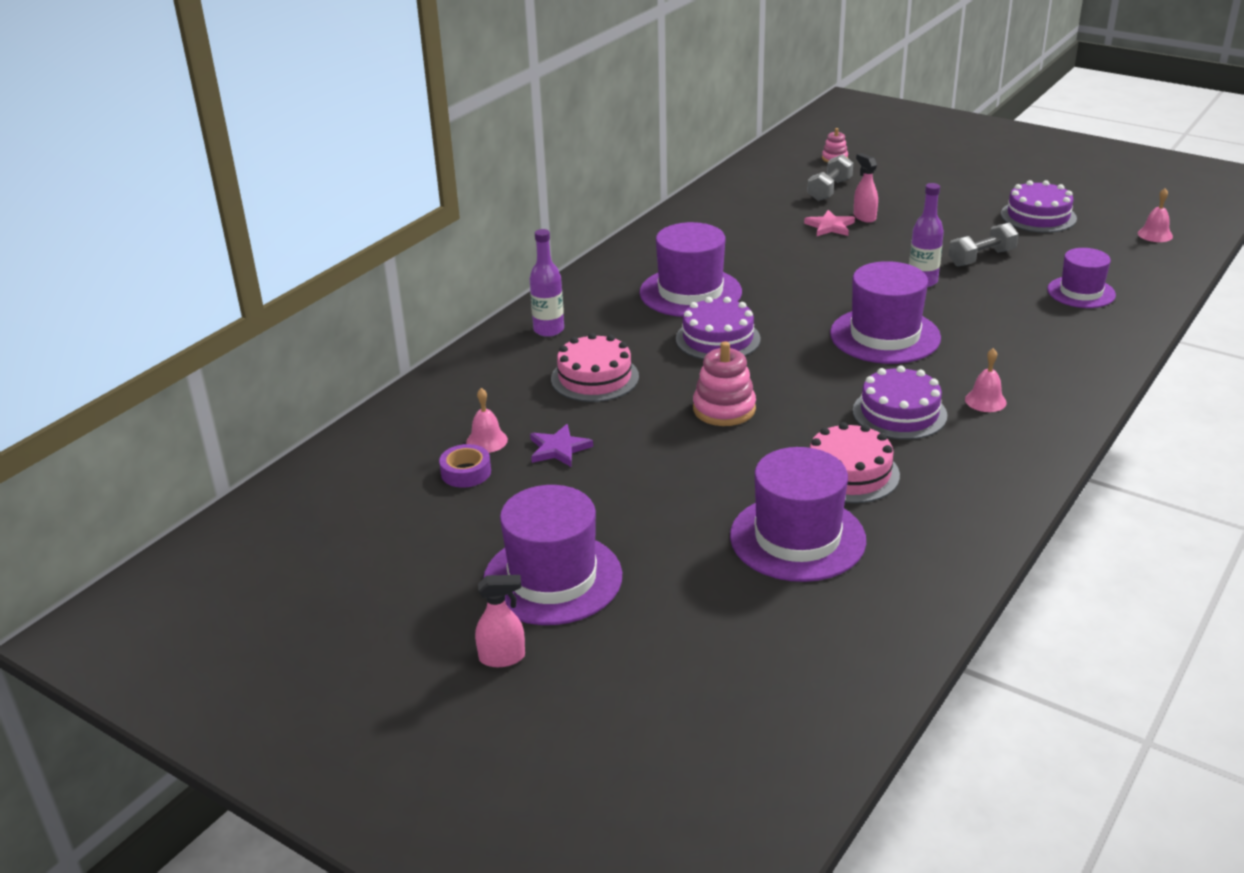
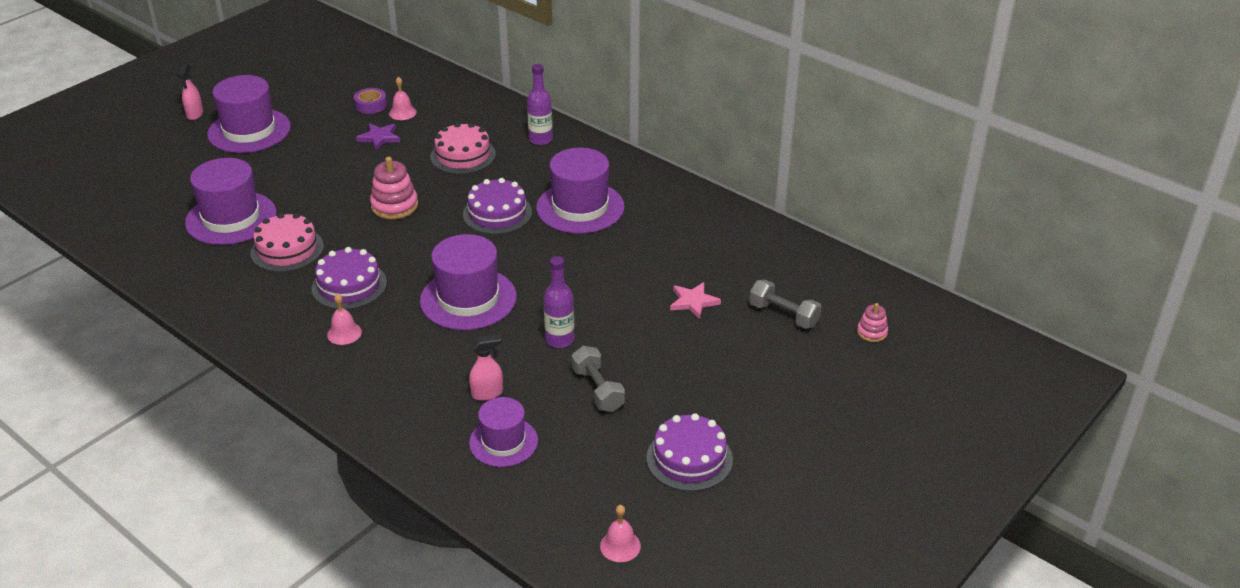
camera: 95 degrees right, 5 degrees up
pink spray bottle [854,153,878,223] -> pink spray bottle moved to [469,334,503,401]

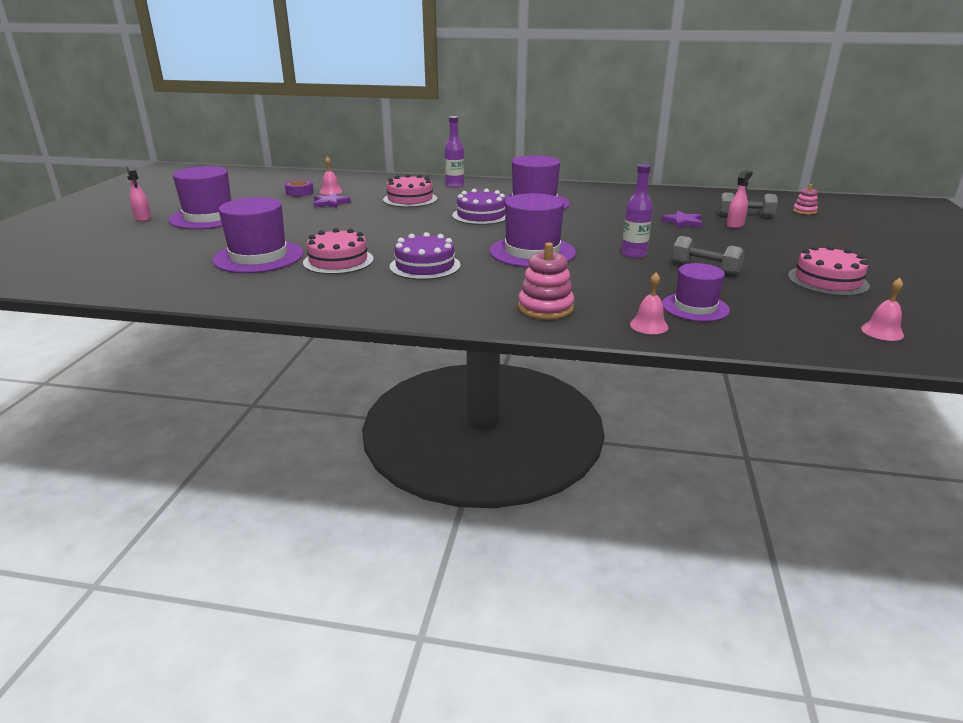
camera: 30 degrees left, 10 degrees down
pink bell [327,293,362,345] -> pink bell moved to [630,273,668,334]
pink stacking toy [370,157,418,219] -> pink stacking toy moved to [518,242,574,320]
pink spray bottle [469,334,503,401] -> pink spray bottle moved to [726,170,753,228]
purple cake [646,413,733,491] -> pink cake [788,245,870,296]
pink star [670,282,721,319] -> purple star [661,211,703,228]

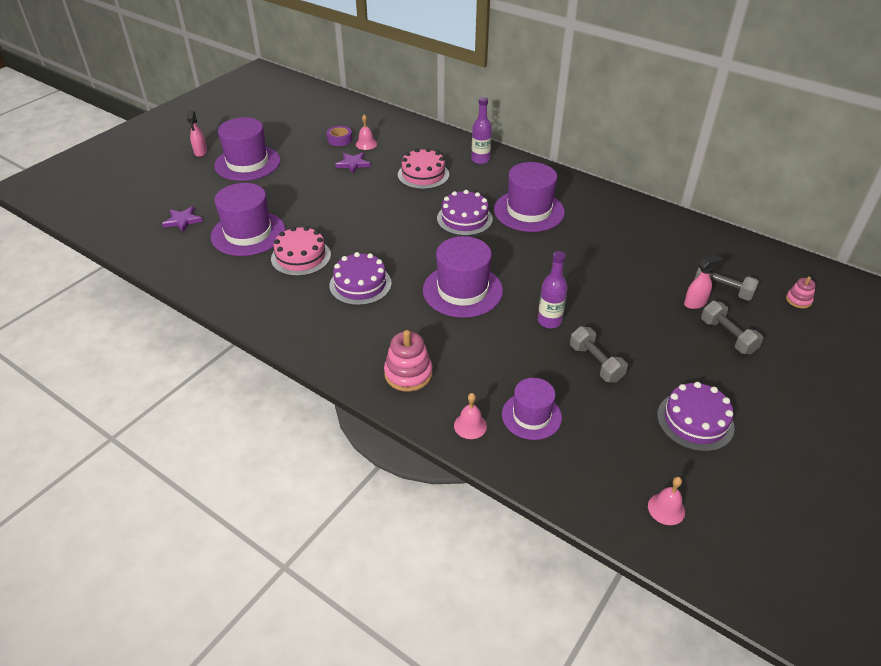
camera: 25 degrees right, 15 degrees up
purple star [661,211,703,228] -> purple star moved to [162,206,203,232]
pink cake [788,245,870,296] -> purple cake [657,382,734,452]
none -> grey dumbbell [701,301,763,354]

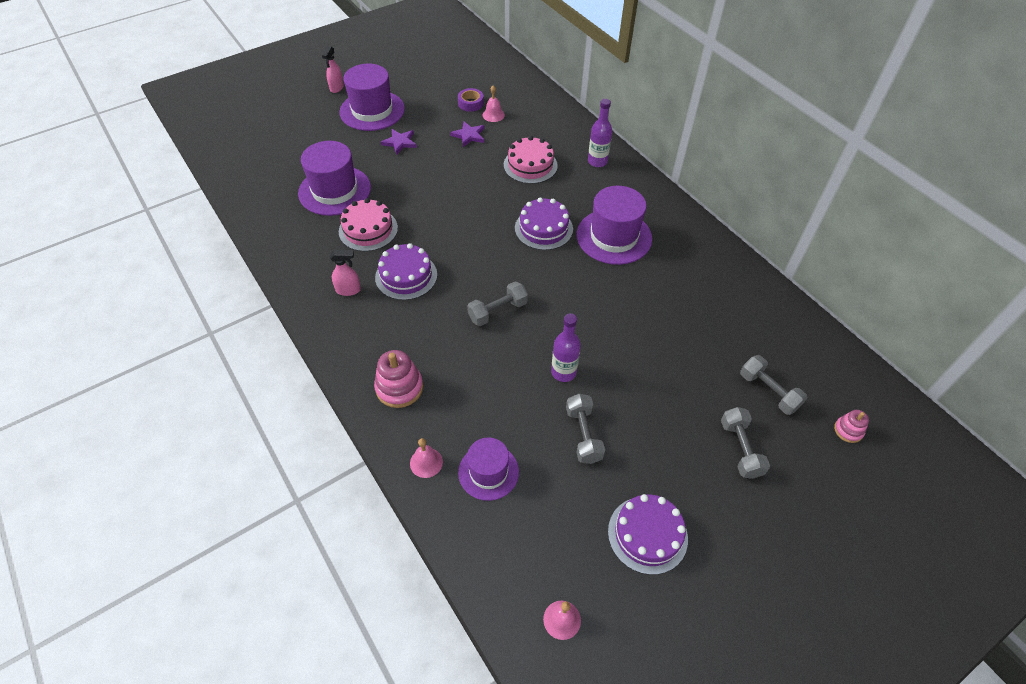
camera: 20 degrees right, 10 degrees up
purple star [162,206,203,232] -> purple star moved to [381,129,417,155]
purple hat [423,236,503,318] -> grey dumbbell [467,282,528,326]
pink spray bottle [684,255,723,309] -> pink spray bottle moved to [330,250,361,296]

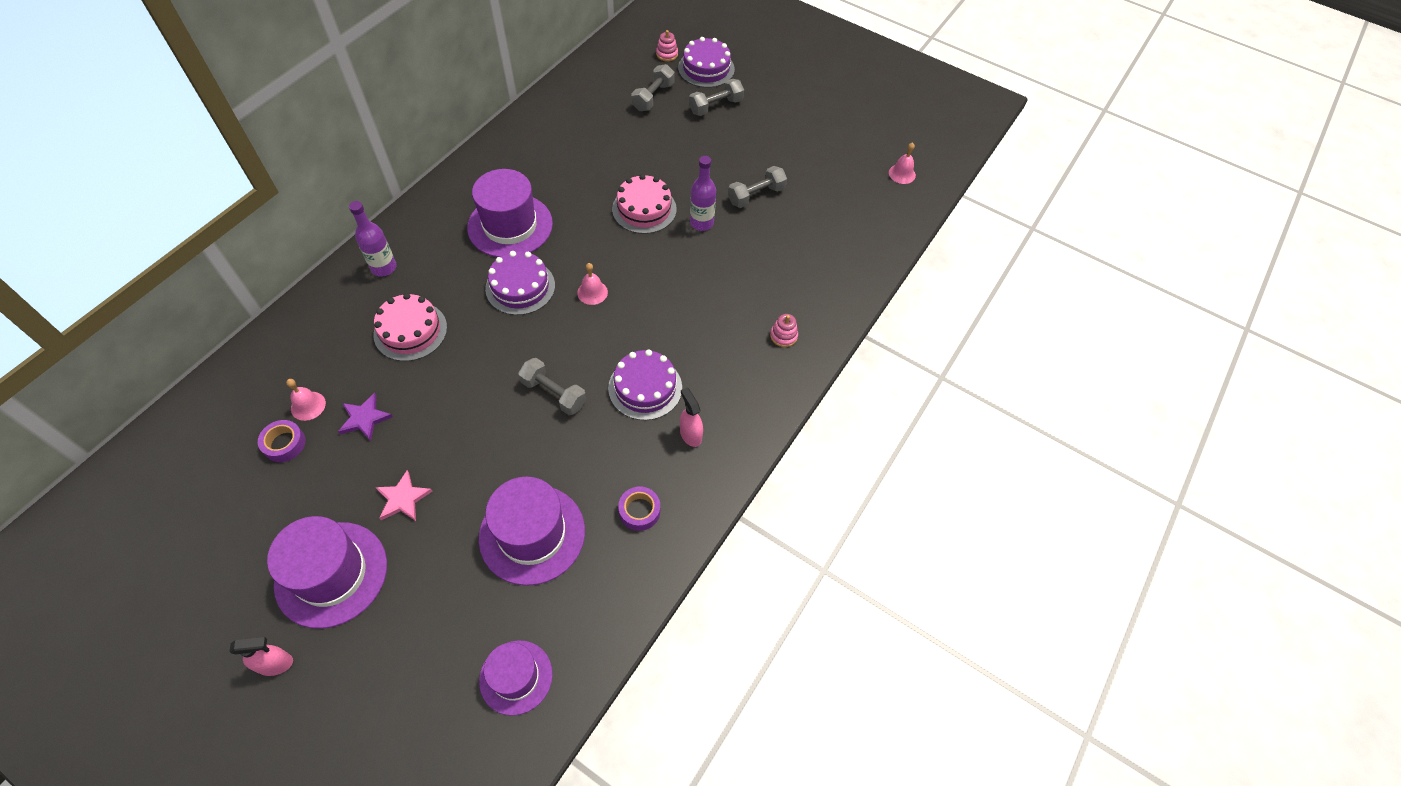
camera: 115 degrees left, 5 degrees up
pink cake [339,198,398,251] -> pink cake moved to [612,174,677,234]
pink stacking toy [374,350,423,408] -> pink stacking toy [770,314,798,347], size x0.57
purple star [381,129,417,155] -> pink star [376,470,433,521]
pink bell [410,438,443,478] -> pink bell moved to [577,263,608,305]
purple hat [458,437,519,501] -> purple hat moved to [479,640,553,716]
grey dumbbell [467,282,528,326] -> grey dumbbell moved to [518,358,586,415]
purple cake [608,494,688,575] -> purple cake moved to [678,37,735,88]
none -> purple tape [618,486,660,531]

